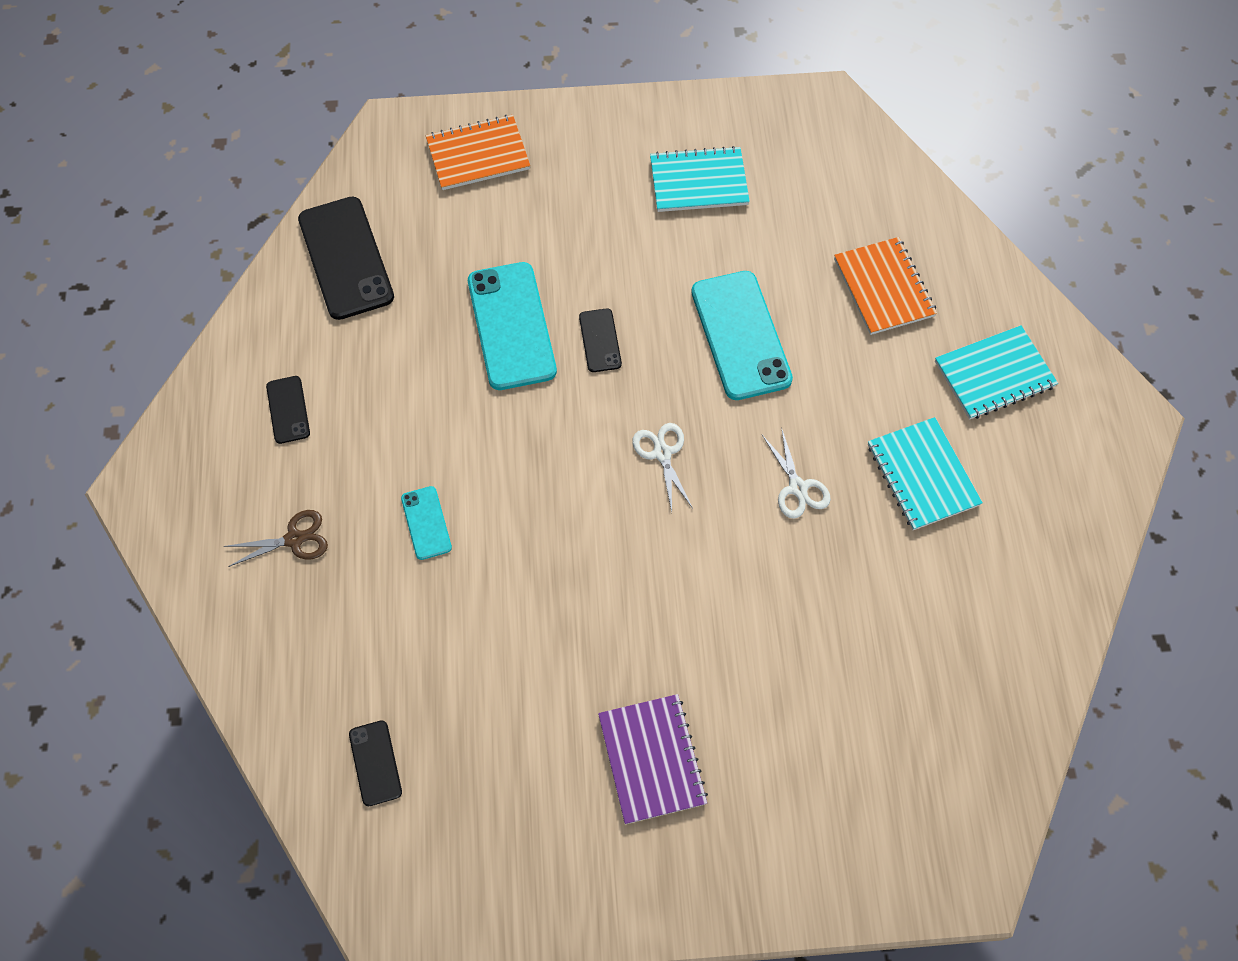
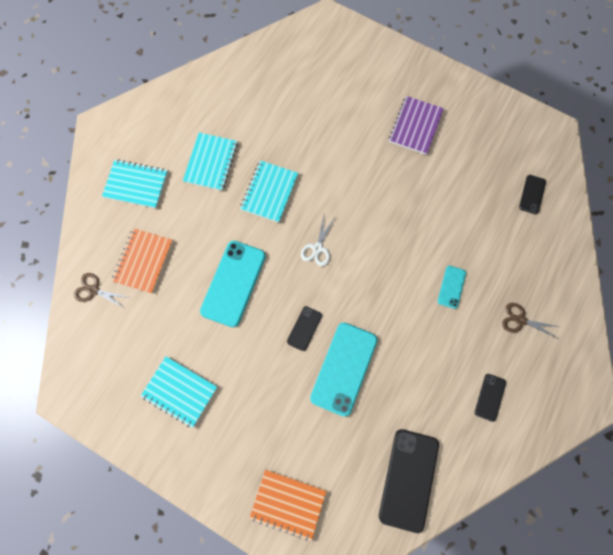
camera: 145 degrees left, 10 degrees up
white scissors [762,427,831,519] -> turquoise notebook [240,160,298,223]
none -> brown scissors [74,273,131,308]

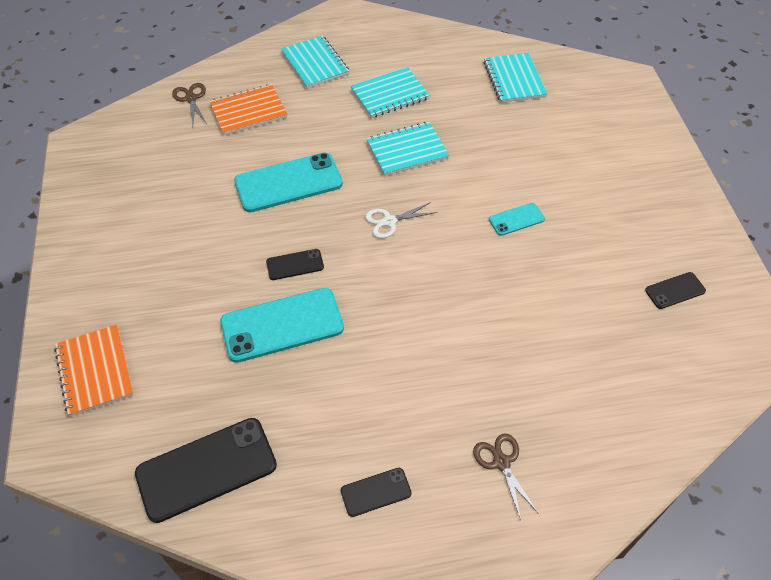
camera: 50 degrees right, 20 degrees down
turquoise notebook [141,356,217,428] -> turquoise notebook moved to [484,53,547,103]
purple notebook [389,96,444,155] -> none
turquoise phone [438,266,466,309] -> turquoise phone moved to [489,203,545,236]
black phone [519,175,546,214] -> black phone moved to [645,272,706,309]

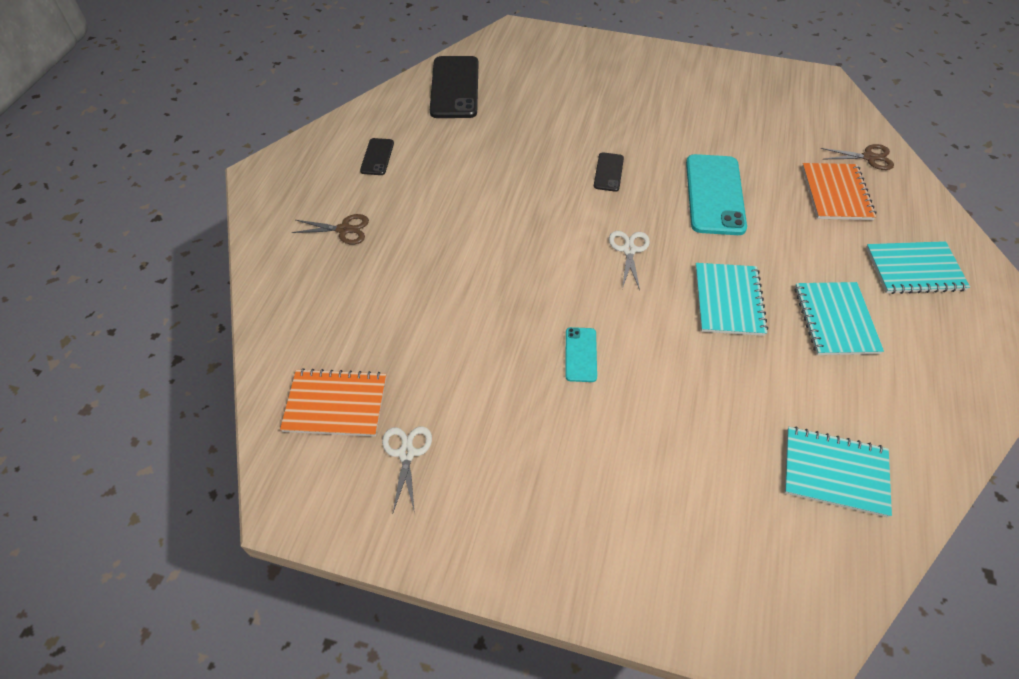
camera: 115 degrees right, 0 degrees up
orange notebook [54,324,134,416] -> orange notebook moved to [280,368,386,436]
turquoise phone [220,288,344,363] -> none
black phone [645,272,706,309] -> white scissors [382,426,432,514]

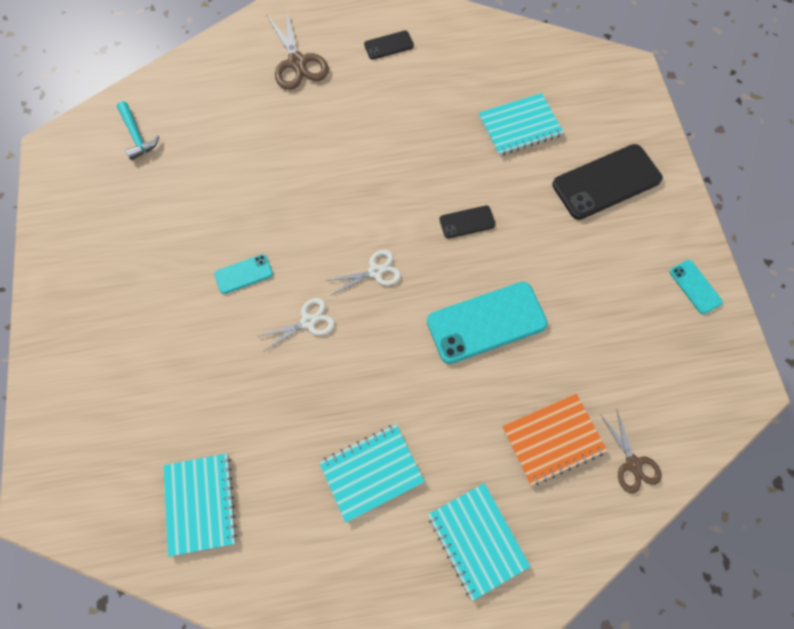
camera: 65 degrees right, 15 degrees up
orange notebook [280,368,386,436] -> turquoise hammer [117,101,159,160]
brown scissors [292,214,369,244] -> brown scissors [266,12,329,90], size x1.57
white scissors [382,426,432,514] -> white scissors moved to [257,298,335,351]
black phone [430,56,478,118] -> black phone moved to [552,144,663,220]
turquoise notebook [695,263,768,336] -> turquoise notebook moved to [479,93,564,156]
none -> turquoise phone [670,260,723,314]

